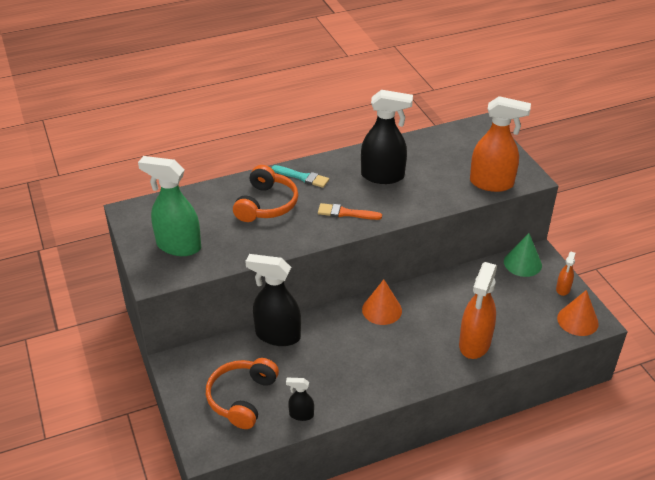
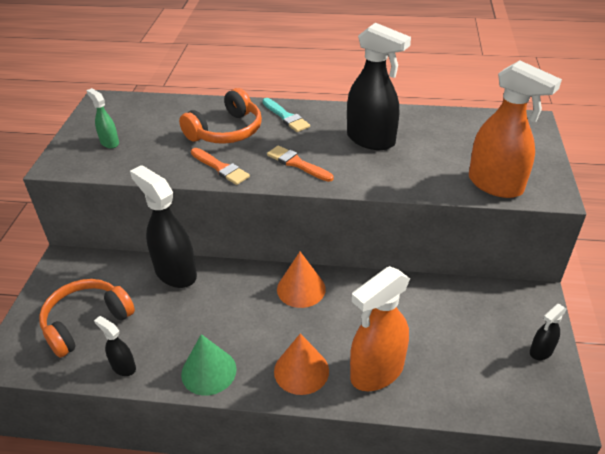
camera: 30 degrees right, 0 degrees up
green spray bottle [138,156,201,256] -> green spray bottle [87,88,119,148], size x0.49
green cone [504,233,542,277] -> green cone moved to [181,334,237,396]
orange spray bottle [556,252,575,296] -> black spray bottle [530,304,567,360]
orange cone [557,290,599,336] -> orange cone moved to [274,333,329,395]
none -> orange brush [191,148,250,185]

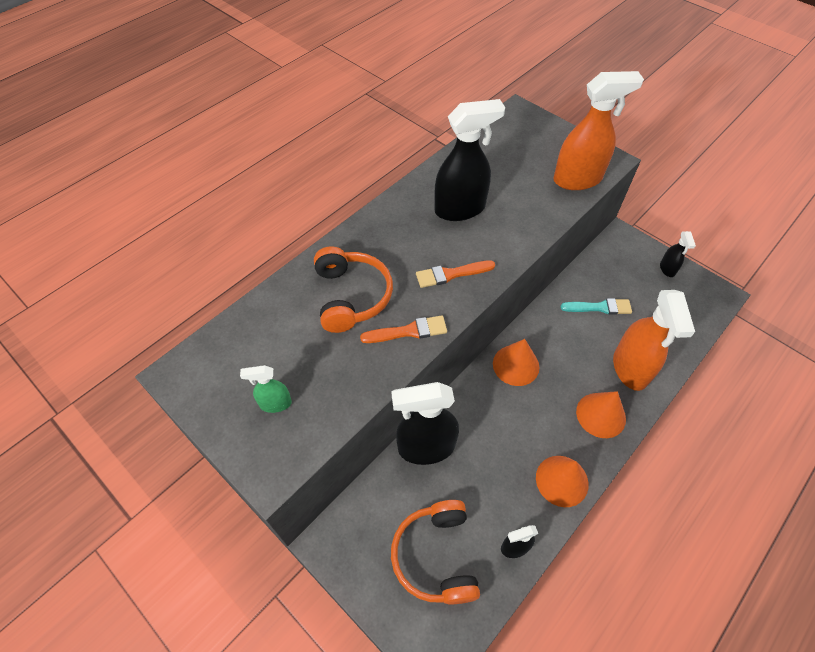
camera: 55 degrees left, 15 degrees up
green cone [181,334,237,396] -> orange cone [536,456,589,507]
turquoise brush [262,98,310,132] -> turquoise brush moved to [560,298,632,315]

